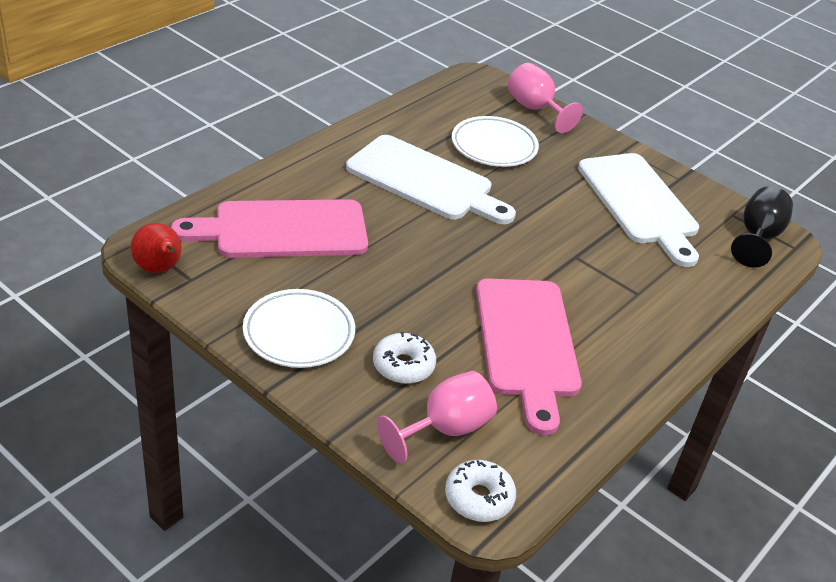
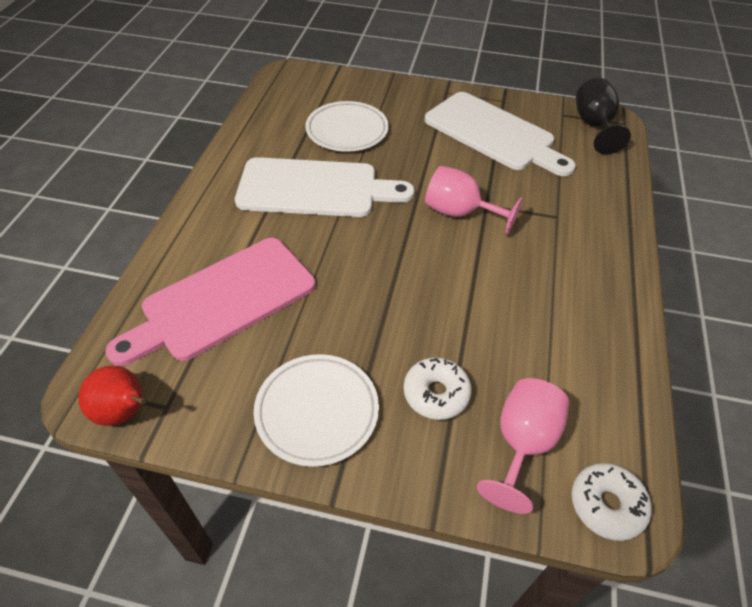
camera: 25 degrees left, 10 degrees up
pink cutting board [476,278,582,435] -> none
pink goblet [508,63,583,133] -> pink goblet moved to [425,166,523,235]

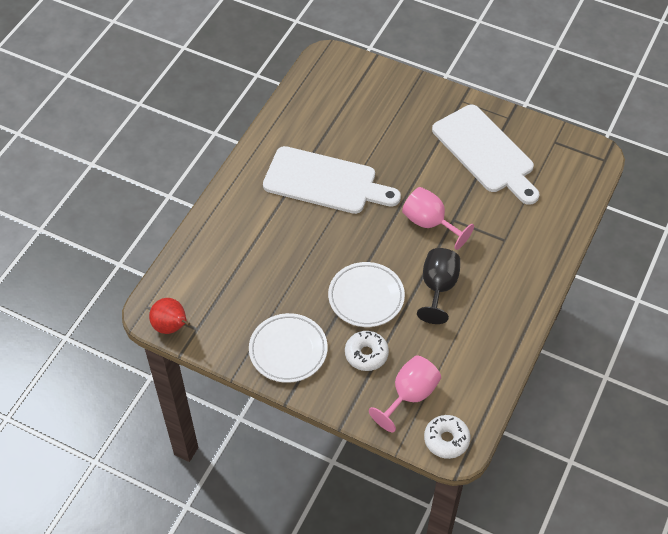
camera: 15 degrees right, 5 degrees up
pink cutting board [105,238,315,366] -> none
white plate [305,101,389,152] -> white plate moved to [328,262,405,327]
black goblet [576,78,631,154] -> black goblet moved to [417,248,460,324]

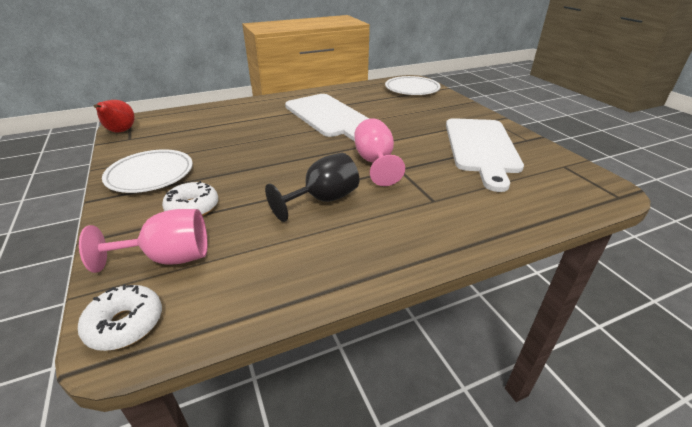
camera: 40 degrees right, 20 degrees down
white plate [328,262,405,327] -> white plate moved to [385,76,441,95]

